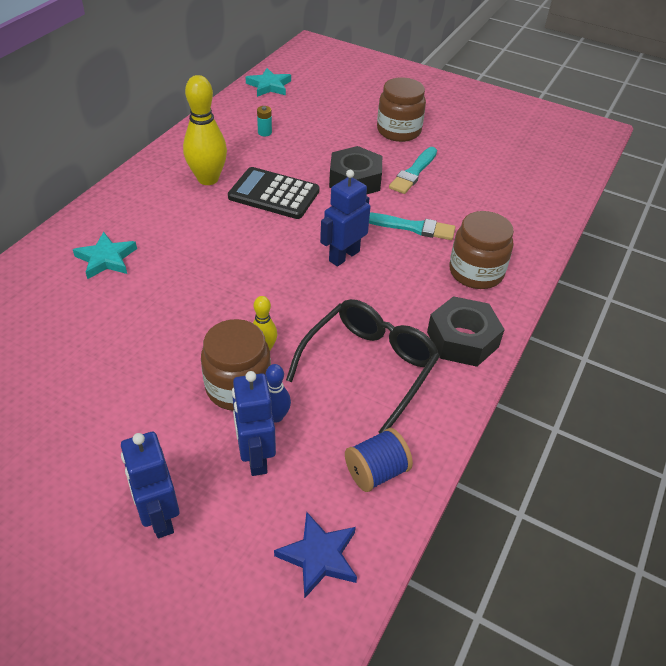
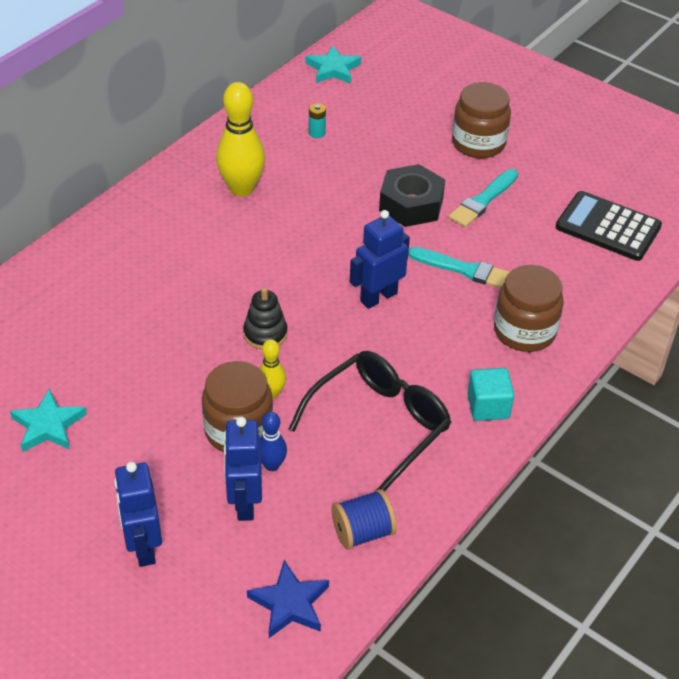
camera: 10 degrees right, 0 degrees up
turquoise star [73,232,137,279] -> turquoise star moved to [10,389,87,452]
black calculator [228,167,320,219] -> black calculator moved to [556,191,662,261]
black nut [427,296,505,367] -> turquoise cube [467,368,514,421]
none -> black stacking toy [243,287,288,349]

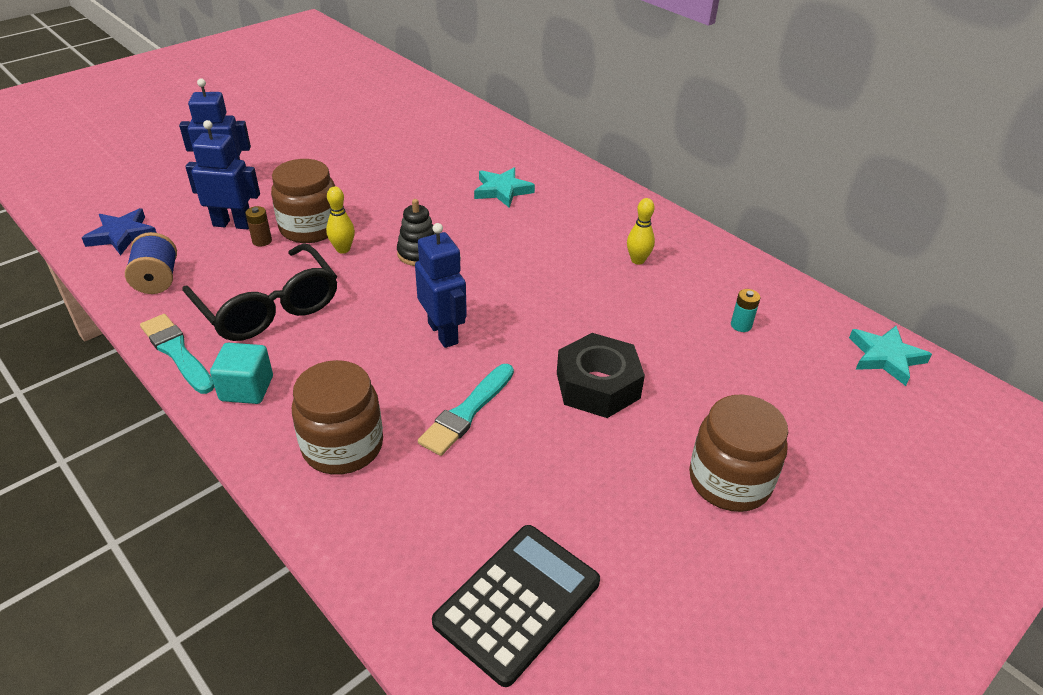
camera: 100 degrees right, 5 degrees down
turquoise star [10,389,87,452] -> turquoise star moved to [474,167,535,208]
yellow bowling pin [216,82,265,196] -> yellow bowling pin [627,198,655,265], size x0.52
blue bowling pin [260,412,287,471] -> brown battery [245,206,272,247]
turquoise brush [449,169,518,227] -> turquoise brush moved to [140,314,214,394]

